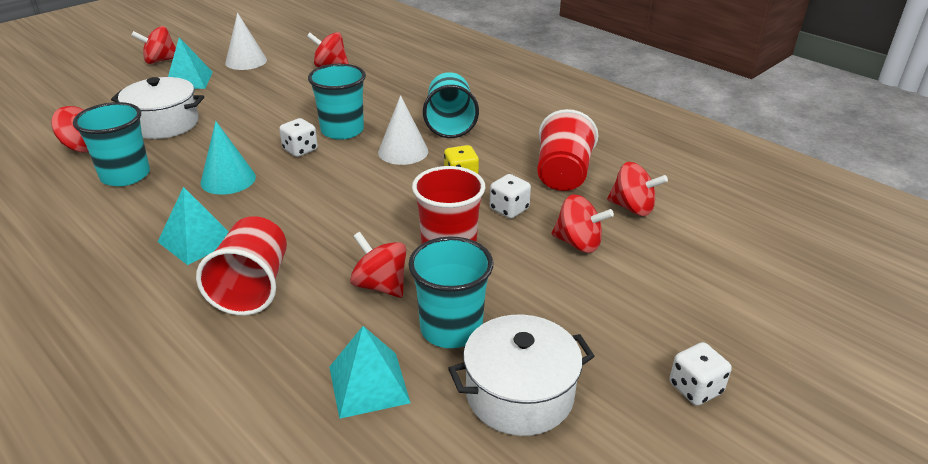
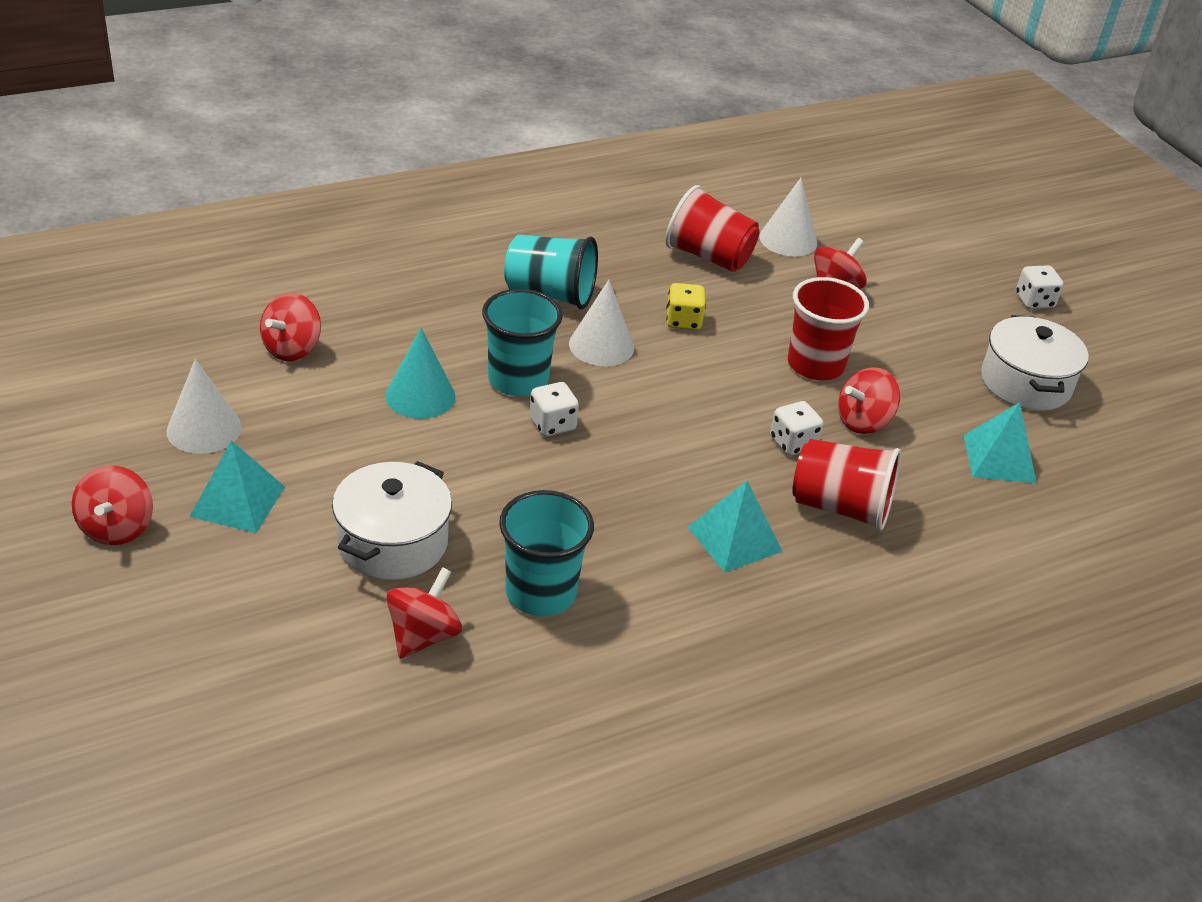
camera: 75 degrees left, 5 degrees up
turquoise cone [201,121,256,195] -> turquoise cone moved to [385,328,456,419]
turquoise cup [408,236,493,348] -> none
white dice [490,174,531,219] -> white dice moved to [770,401,824,456]
red spinning top [607,162,668,216] -> white cone [759,178,817,256]

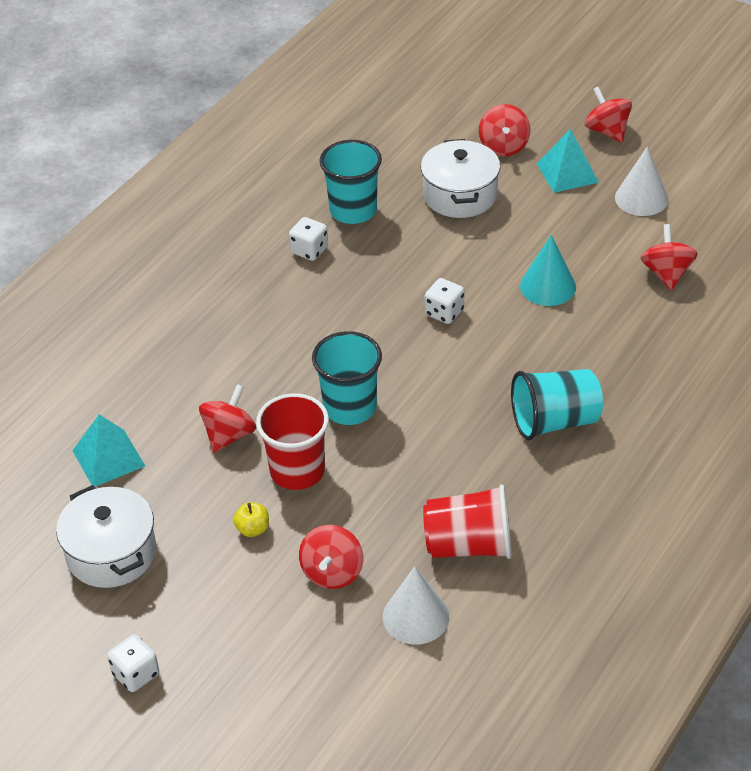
camera: 155 degrees right, 5 degrees up
red spinning top [386,567,462,659] -> red spinning top moved to [479,104,531,156]
turquoise cup [482,289,563,396] -> turquoise cup moved to [312,331,382,425]
white cone [569,280,634,366] -> none
yellow dice [666,283,706,330] -> none
turquoise pyramid [688,481,783,573] -> none
white dice [770,401,824,456] -> white dice moved to [289,217,328,261]
red cup [792,439,901,531] -> none
none -> yellow apple [233,502,269,537]

